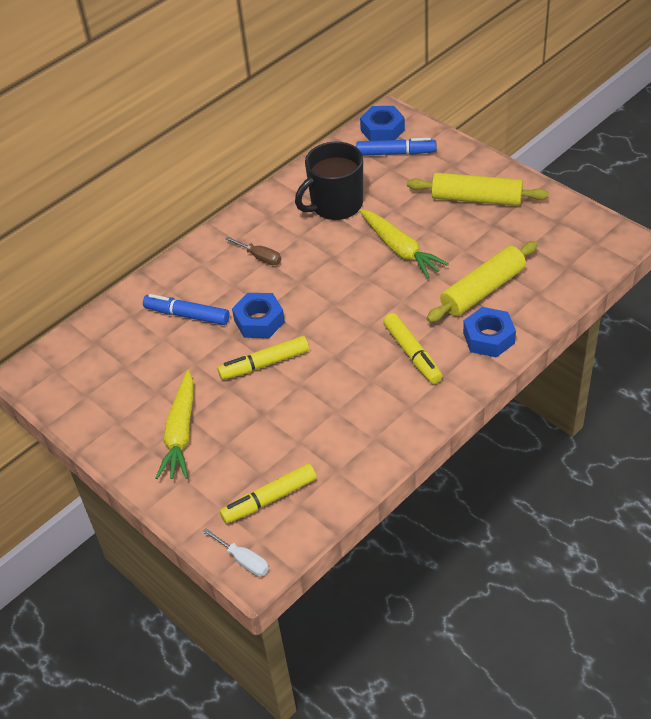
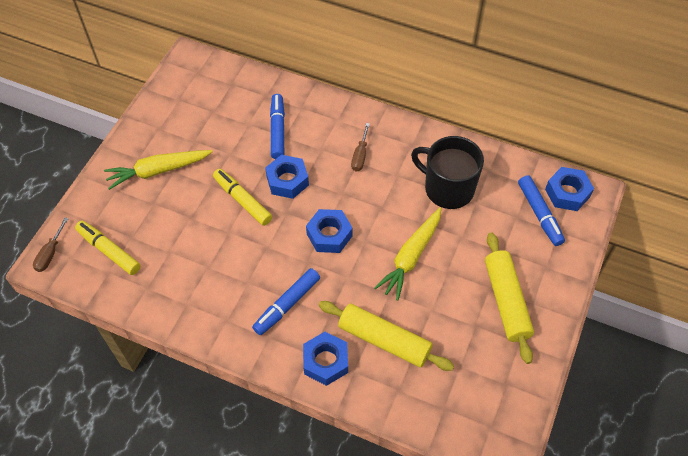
camera: 65 degrees right, 10 degrees up
white screwdriver [203,528,269,576] -> brown screwdriver [33,218,69,272]
yellow marker [383,313,442,384] -> blue marker [252,268,320,335]
none -> blue nut [306,209,353,253]

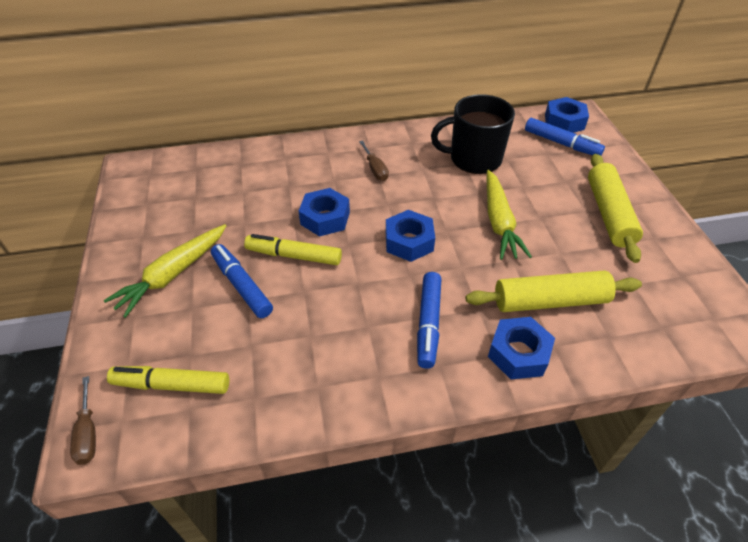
camera: 35 degrees left, 10 degrees down
blue marker [270,94,285,159] -> blue marker moved to [211,244,273,318]
yellow rolling pin [485,233,534,364] -> yellow rolling pin turned 45 degrees clockwise [588,154,643,263]

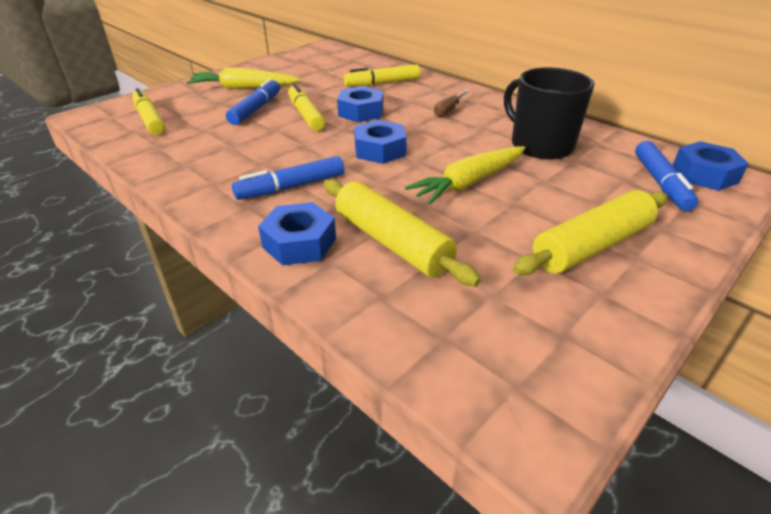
camera: 55 degrees right, 10 degrees down
brown screwdriver [70,376,96,465] -> none
none -> yellow marker [344,65,420,86]

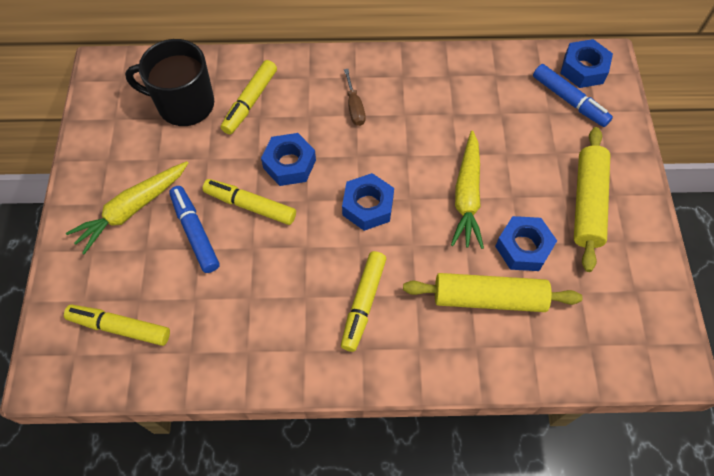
camera: 45 degrees left, 25 degrees up
blue marker [232,156,344,200] -> yellow marker [341,251,386,352]
blue nut [258,202,336,266] -> blue nut moved to [495,216,557,271]
black mug [504,67,594,159] -> black mug moved to [125,39,214,126]

